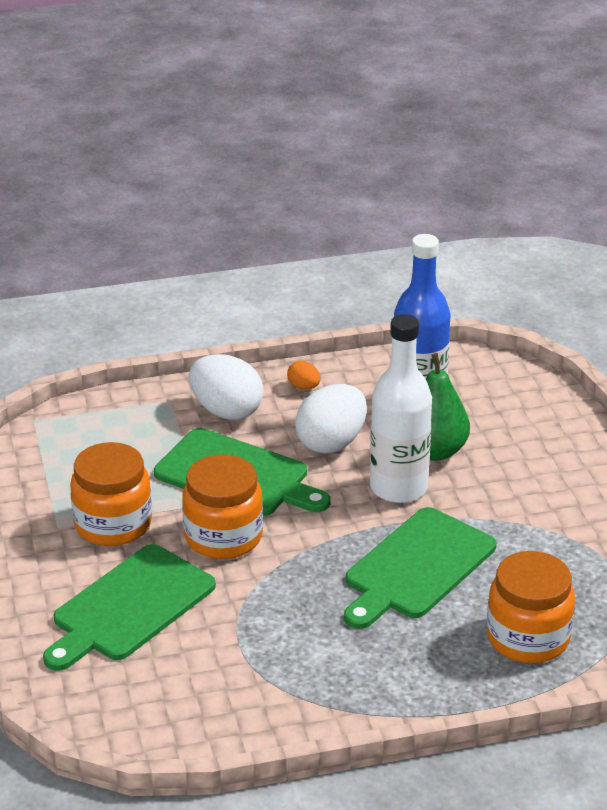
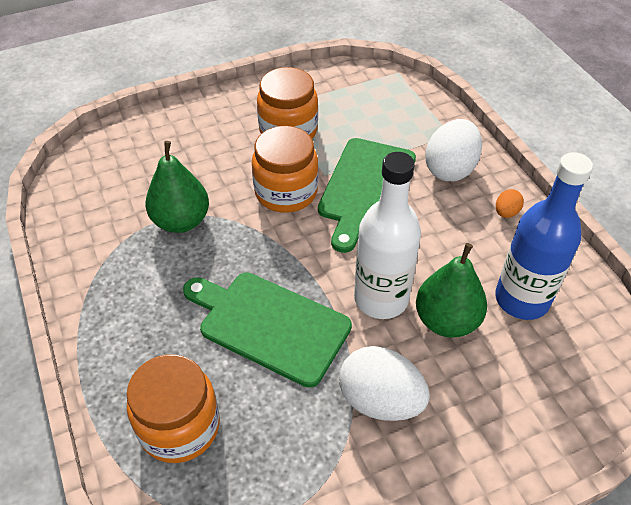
camera: 80 degrees right, 15 degrees up
green cutting board [43,544,216,671] -> none
white egg [295,384,367,453] -> white egg moved to [339,346,430,421]
none -> green pear [145,141,209,233]

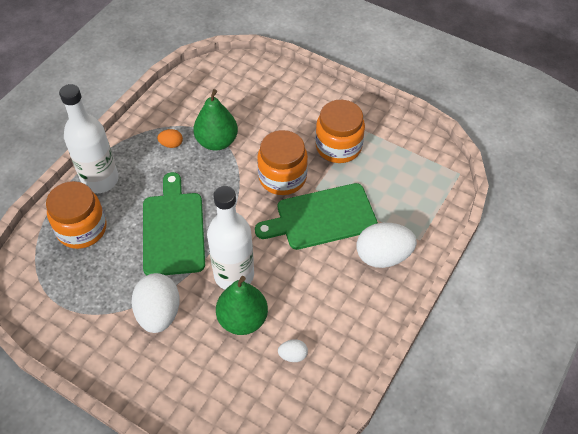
camera: 55 degrees right, 5 degrees up
blue bottle [495,152,593,320] -> white egg [278,339,308,362]
orange egg [496,189,524,218] -> orange egg moved to [157,129,183,148]
none -> white bottle [59,84,119,193]

